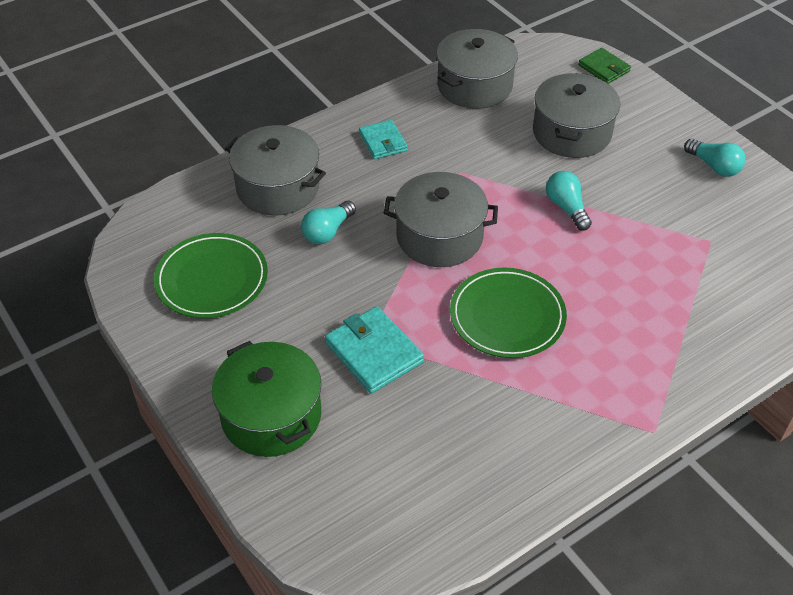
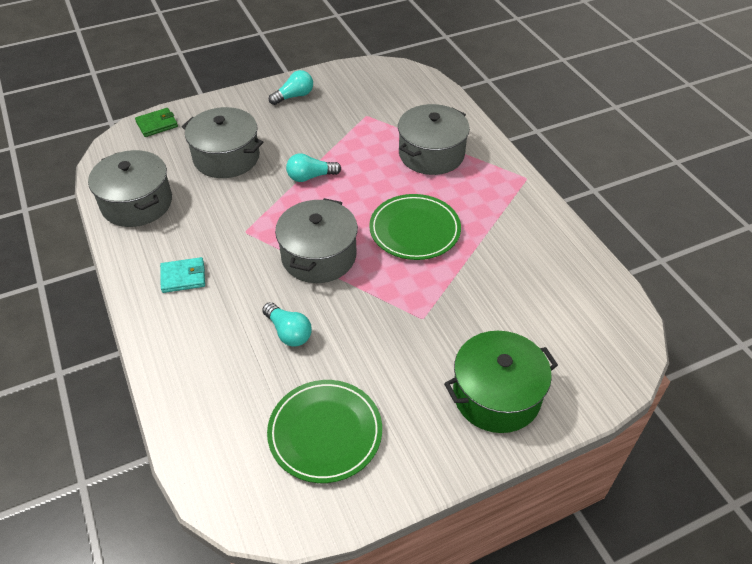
camera: 80 degrees left, 0 degrees up
grey pot [225,125,326,216] -> grey pot moved to [398,104,470,175]
turquoise wallet [325,306,424,394] -> none

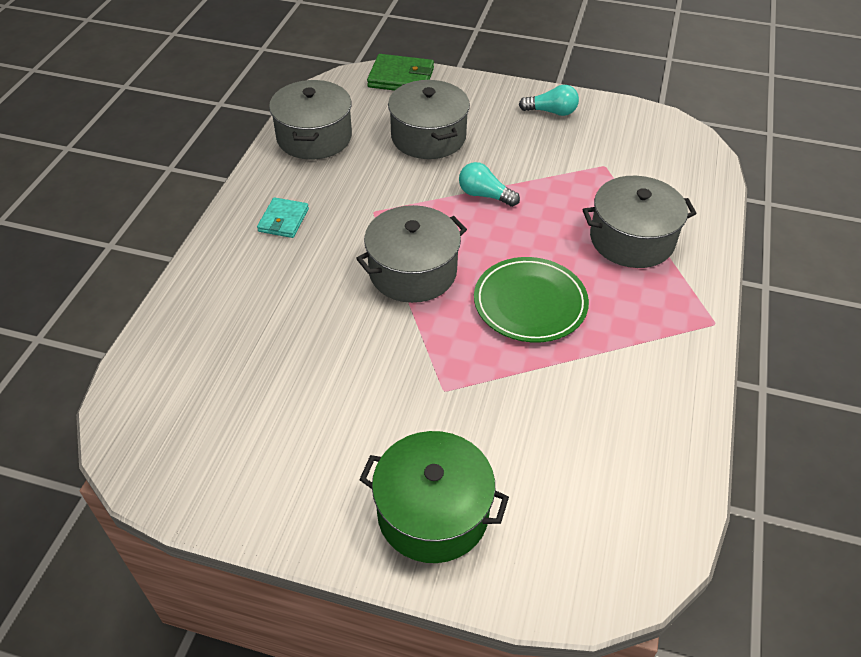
camera: 40 degrees right, 0 degrees up
green wallet [135,108,178,137] -> green wallet [367,54,434,91], size x1.53
turquoise wallet [160,257,205,293] -> turquoise wallet turned 75 degrees clockwise [257,197,309,238]
turquoise light bulb [262,302,312,347] -> none
green plate [267,380,382,483] -> none

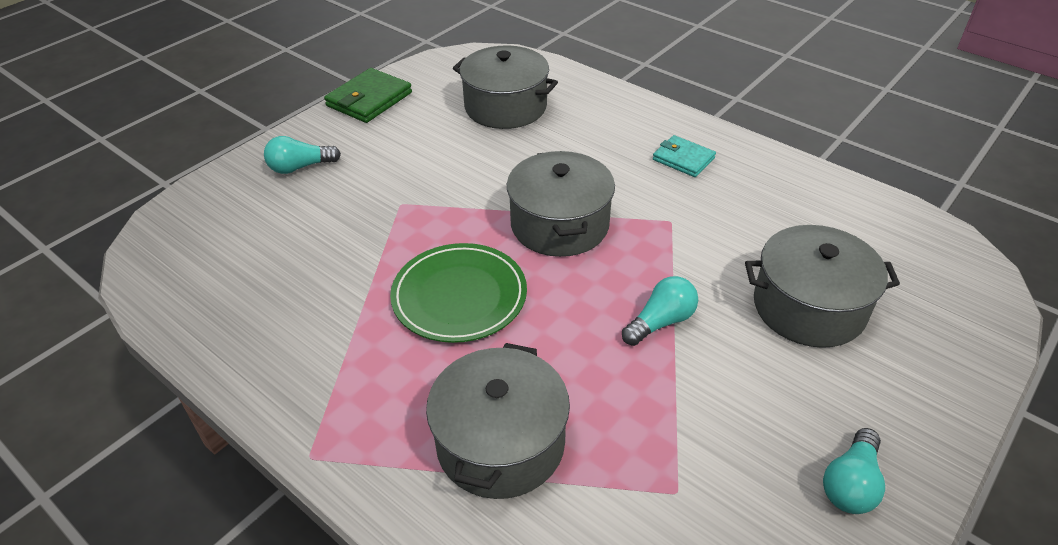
camera: 115 degrees right, 5 degrees down
grey pot [269,80,352,160] -> grey pot moved to [453,46,558,129]
green pot [359,431,509,563] -> turquoise light bulb [264,136,341,174]
green wallet [367,54,434,91] -> green wallet moved to [324,68,412,123]

